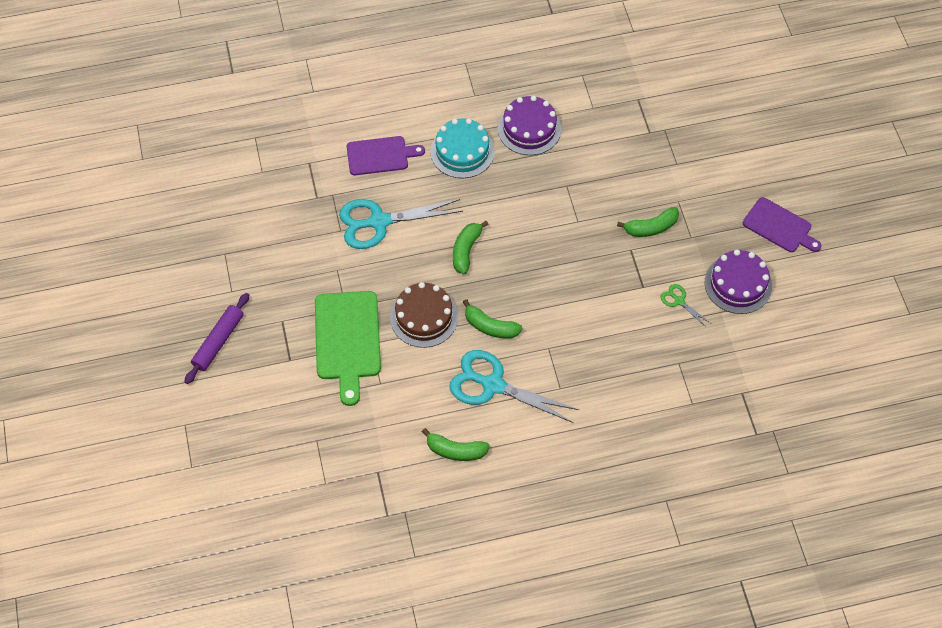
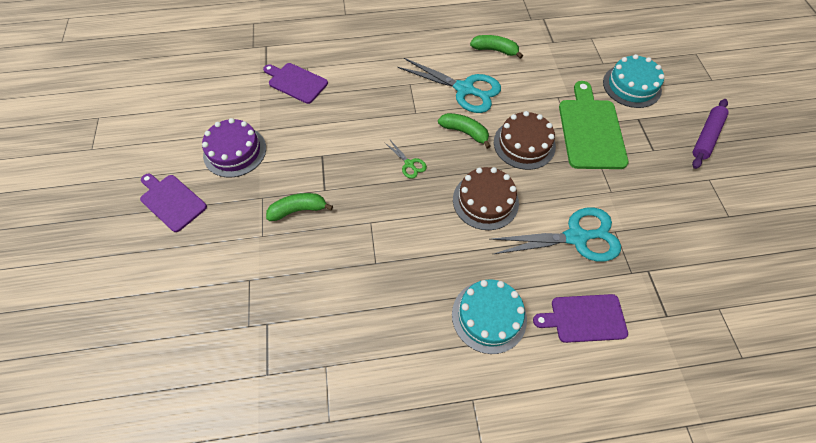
camera: 175 degrees left, 0 degrees up
green banana [453,221,489,274] -> brown cake [453,167,519,230]
purple cake [498,95,561,155] -> none
green scissors [660,284,710,328] -> green scissors moved to [385,140,427,179]
none -> purple cutting board [263,63,328,104]
none -> turquoise cake [603,54,665,108]

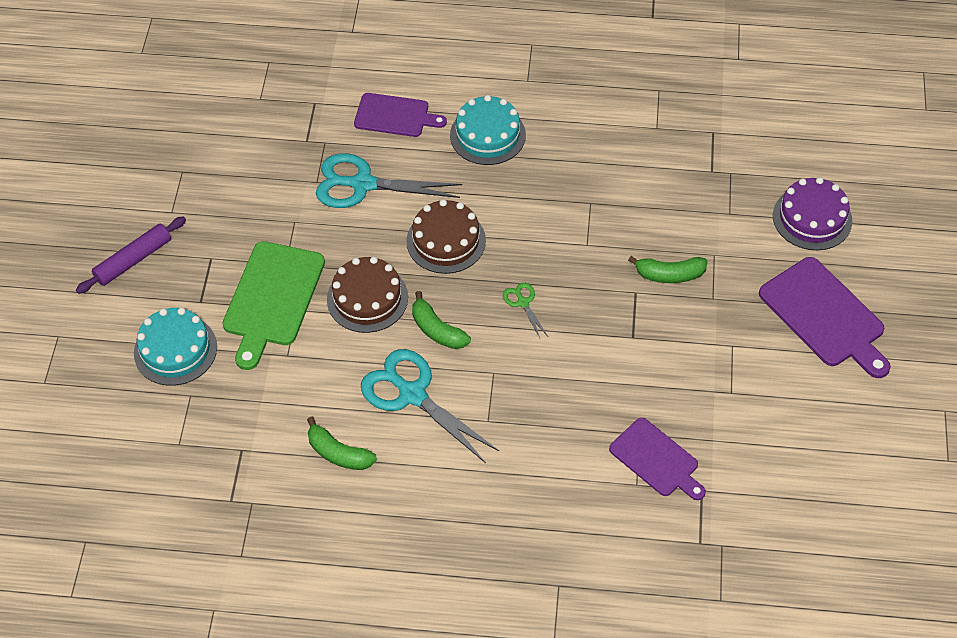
camera: 165 degrees left, 5 degrees down
purple cutting board [140,174,207,232] -> purple cutting board [759,257,891,378], size x1.52
purple cake [202,118,266,178] -> purple cake moved to [773,177,852,250]

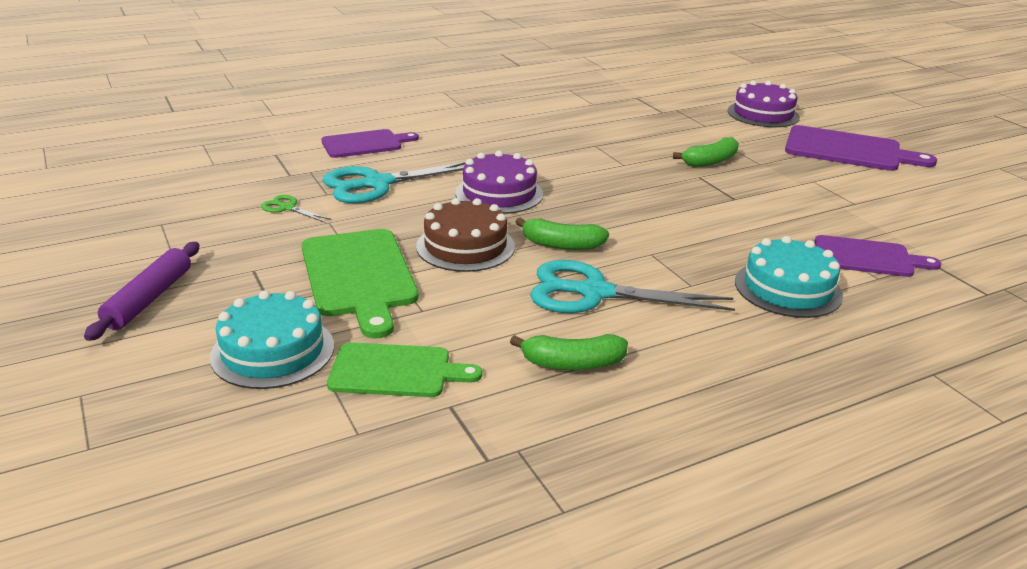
camera: 35 degrees left, 25 degrees down
brown cake [406,199,486,274] -> purple cake [455,151,543,214]
turquoise cake [450,95,526,165] -> turquoise cake moved to [735,236,843,318]
green scissors [503,283,547,338] -> green scissors moved to [261,195,331,223]
none -> green cutting board [327,342,482,397]

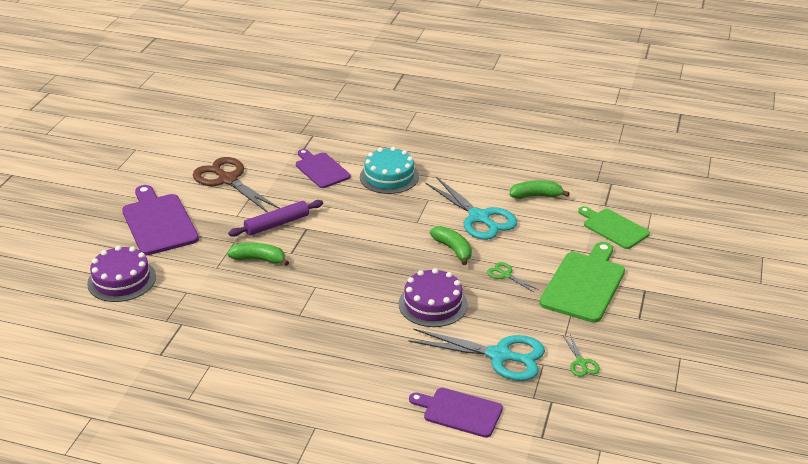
camera: 135 degrees left, 5 degrees up
purple rolling pin [84,242,200,341] -> purple rolling pin moved to [228,200,323,237]
turquoise cake [210,290,334,389] -> none
brown cake [416,198,515,272] -> green scissors [487,262,539,293]
green banana [510,334,628,370] -> green banana turned 45 degrees counterclockwise [510,180,570,199]
none -> brown scissors [193,157,279,213]

